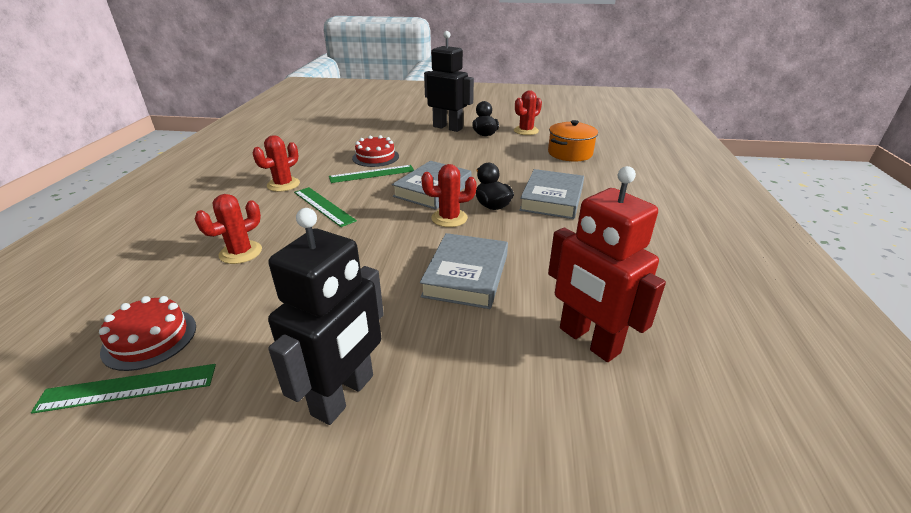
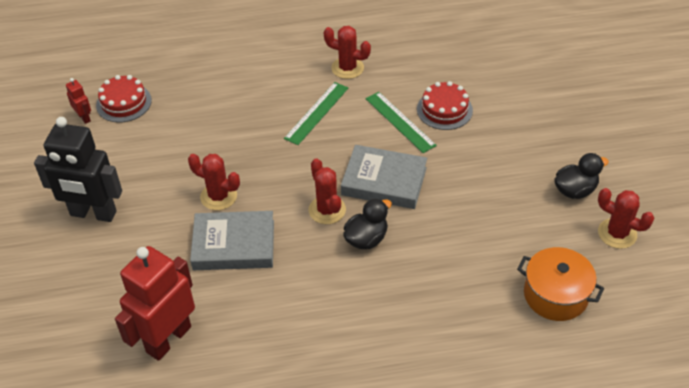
camera: 75 degrees right, 15 degrees up
green ruler [31,364,216,414] -> red robot [66,78,91,124]
red cactus [195,194,262,264] -> red cactus moved to [188,154,240,210]
black robot [424,31,474,132] -> none
grey book [519,169,584,219] -> none

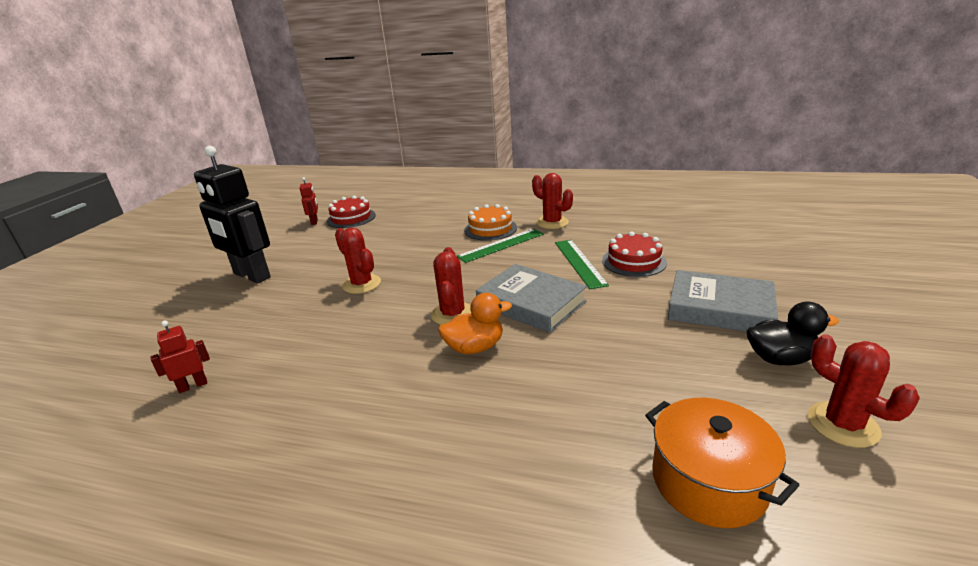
camera: 25 degrees right, 20 degrees down
red robot [115,246,195,361] -> red robot [151,321,210,393], size x0.43
grey book [190,211,274,270] -> grey book moved to [668,270,778,332]
black duck [343,198,392,249] -> orange duck [438,293,512,354]
none -> orange cake [464,204,517,241]

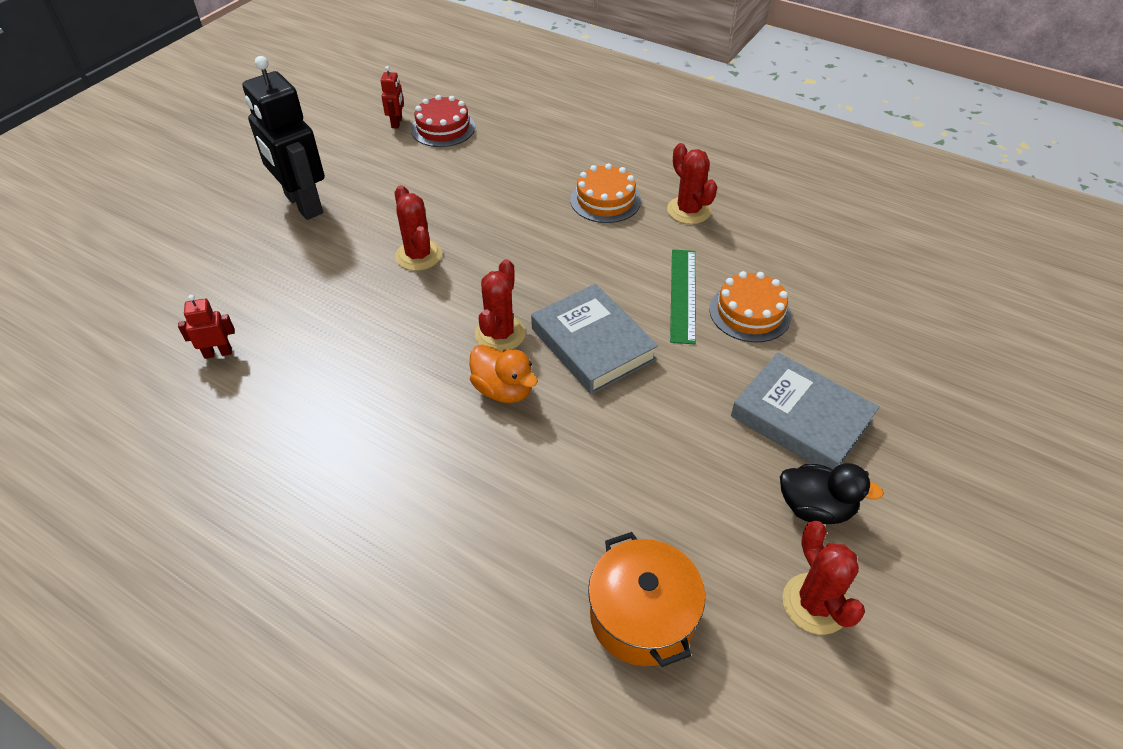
camera: 15 degrees right, 20 degrees up
orange duck [438,293,512,354] -> orange duck turned 45 degrees clockwise [470,344,538,403]
green ruler [457,229,544,263] -> none
red cake [602,231,667,277] -> orange cake [709,271,791,343]

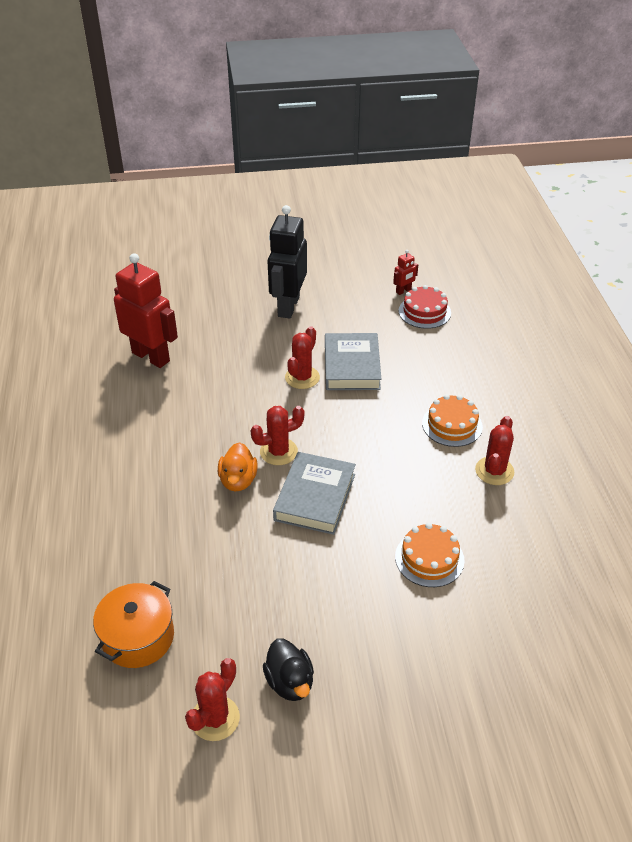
camera: 50 degrees right, 5 degrees down
red robot [178,295,235,359] -> red robot [114,253,178,368], size x2.31
green ruler [670,249,696,344] -> none
grey book [731,352,880,469] -> grey book moved to [325,333,381,390]

